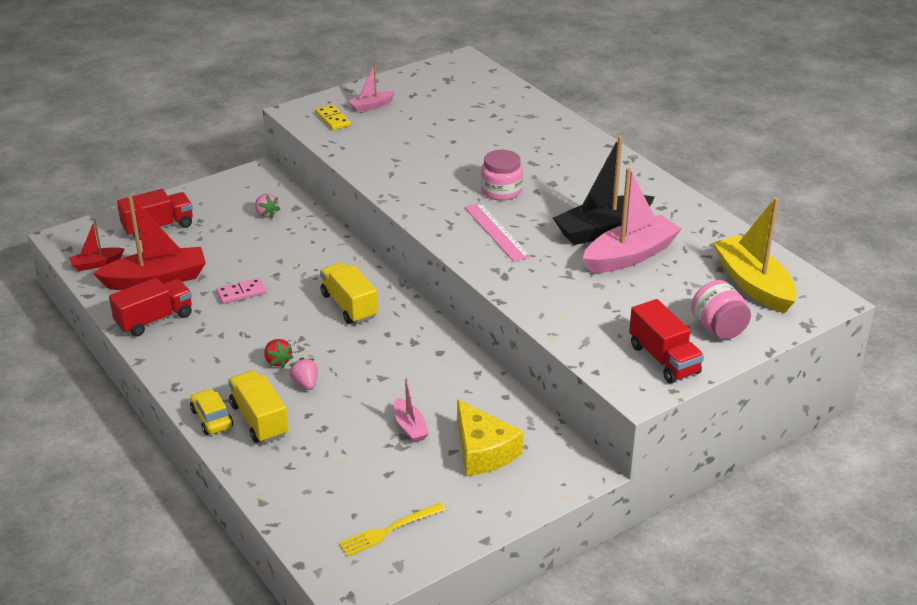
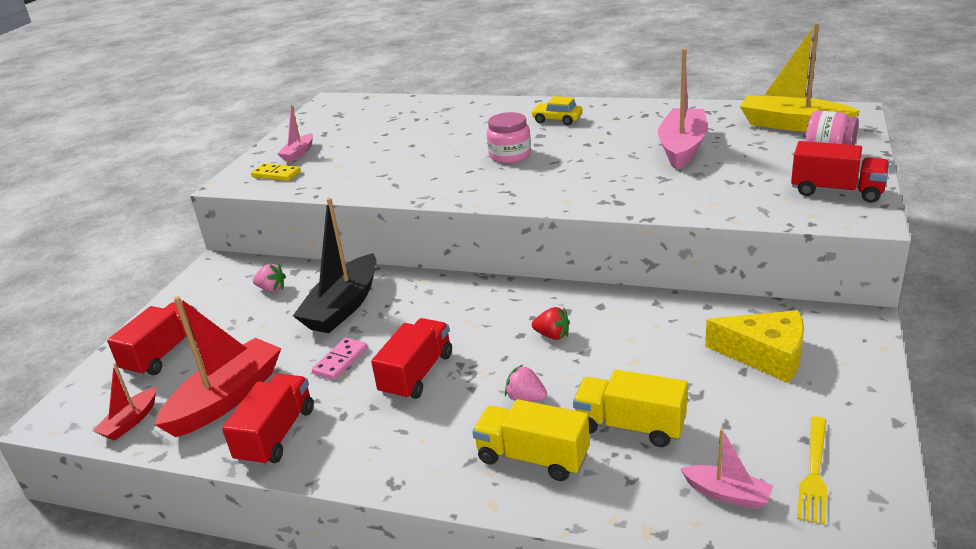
camera: 35 degrees left, 5 degrees down
yellow car [190,389,233,435] -> yellow car moved to [531,96,583,125]
red strawberry [264,339,294,368] -> red strawberry moved to [532,307,570,340]
yellow truck [320,262,378,324] -> yellow truck moved to [573,370,688,447]
pink boat [394,378,429,443] -> pink boat moved to [680,429,773,509]
pink ruler [464,203,531,262] -> none
black boat [553,136,655,245] -> black boat moved to [293,198,376,333]
none -> red truck [371,318,452,401]

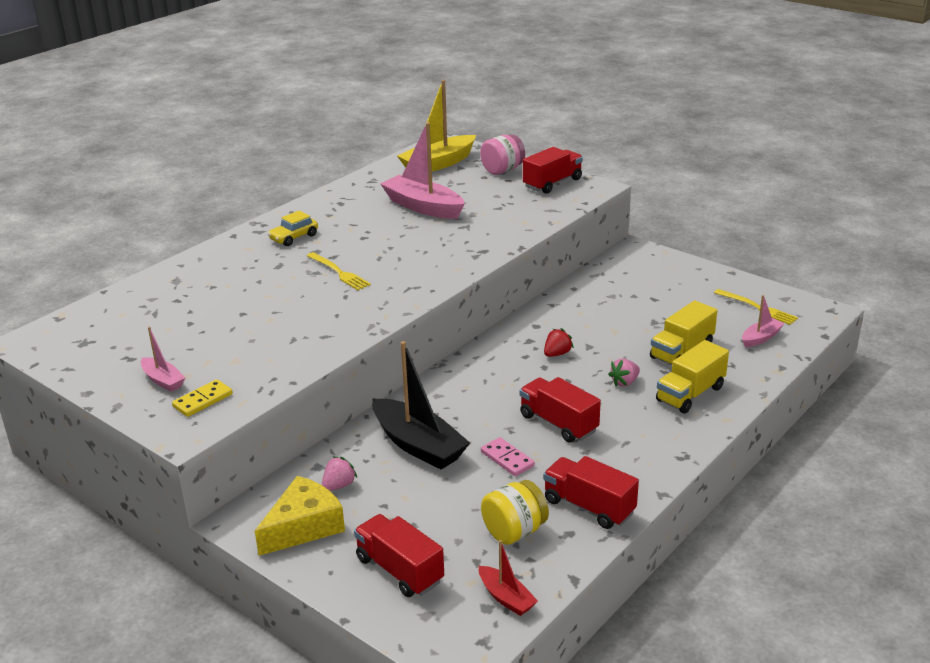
camera: 70 degrees left, 0 degrees up
red boat [155,296,281,437] -> yellow jar [481,480,549,545]
pink jar [487,112,531,163] -> yellow fork [307,252,371,290]
yellow cheese [705,310,804,383] -> yellow cheese moved to [255,476,345,556]

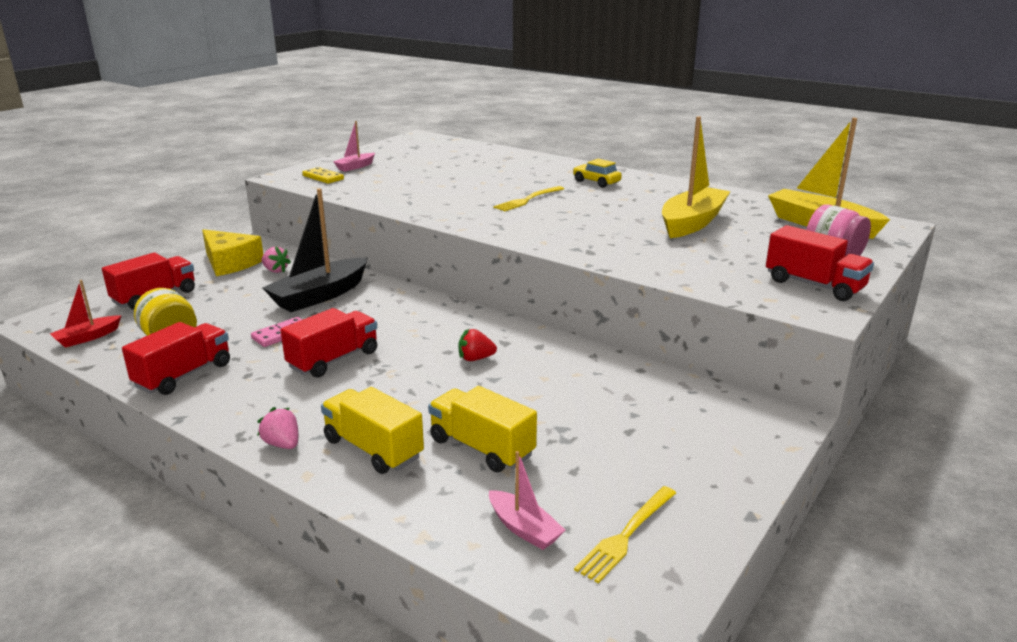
camera: 85 degrees right, 5 degrees down
pink boat [380,123,465,219] -> yellow boat [662,116,731,238]
red strawberry [544,328,574,357] -> red strawberry turned 135 degrees clockwise [459,329,497,361]
pink strawberry [608,358,640,386] -> pink strawberry moved to [257,407,298,449]

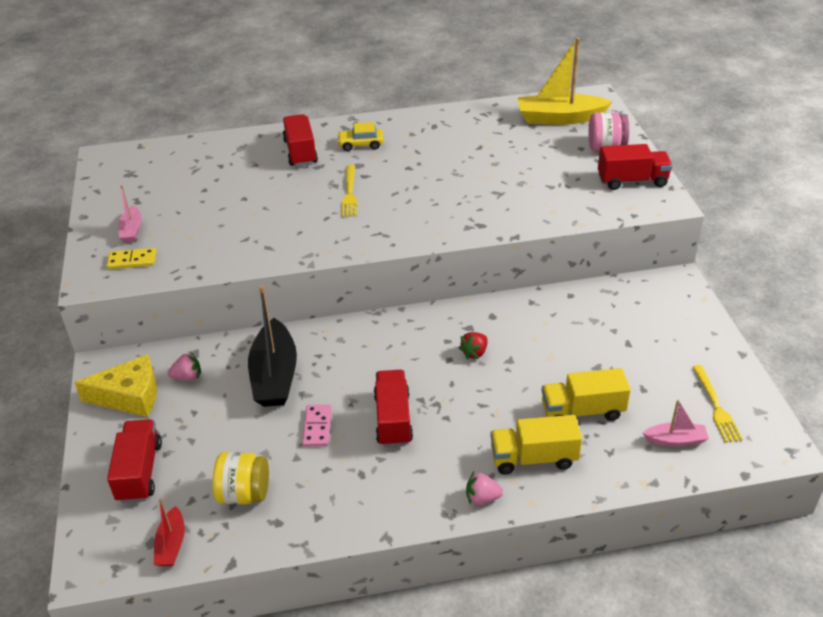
camera: 45 degrees left, 15 degrees up
red truck [122,322,230,395] -> red truck moved to [283,114,318,166]
yellow boat [662,116,731,238] -> none

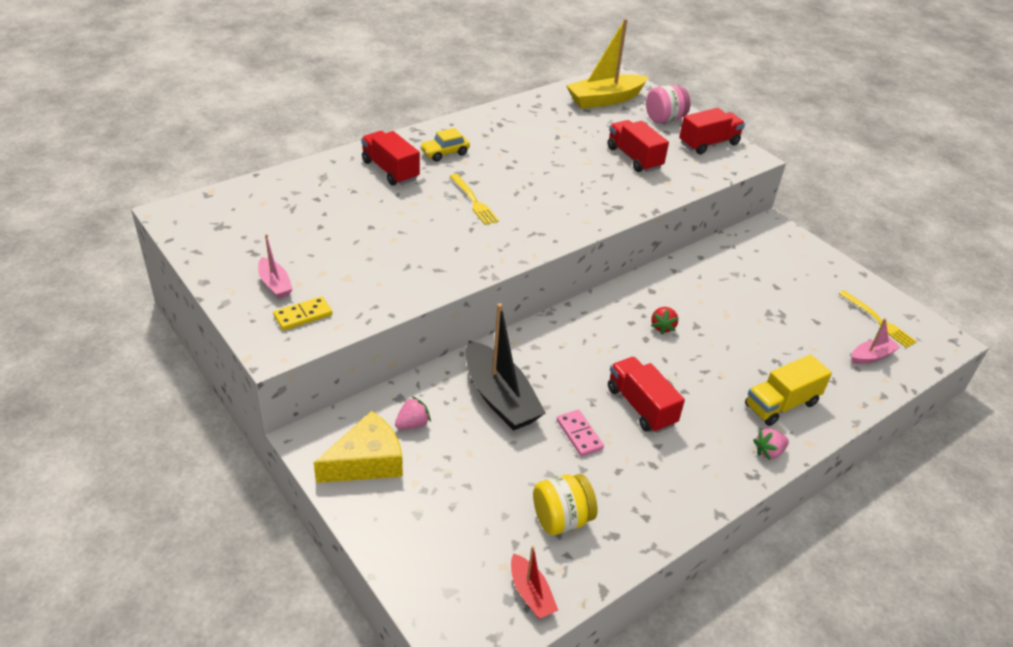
camera: 30 degrees left, 0 degrees up
red truck [107,419,162,503] -> red truck moved to [607,120,669,172]
yellow truck [542,368,631,421] -> none

